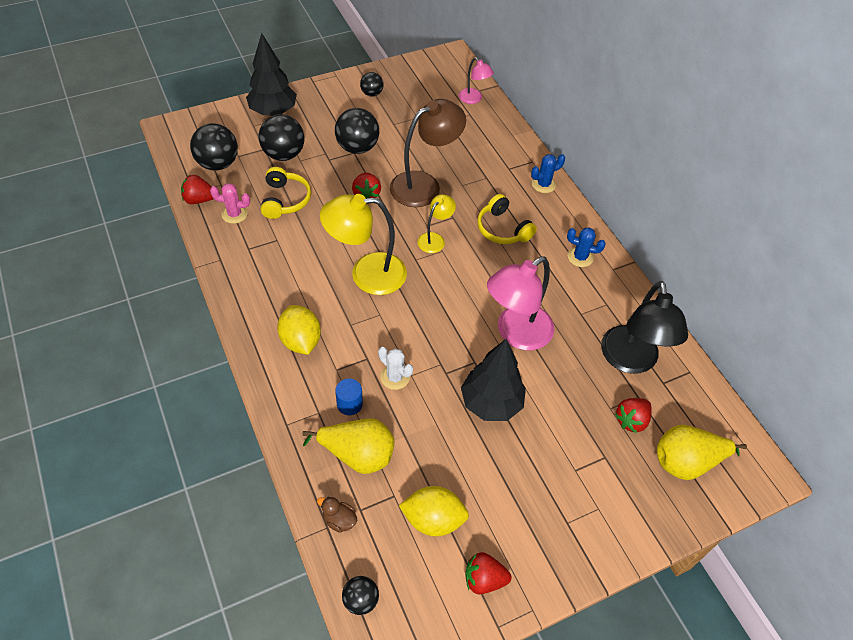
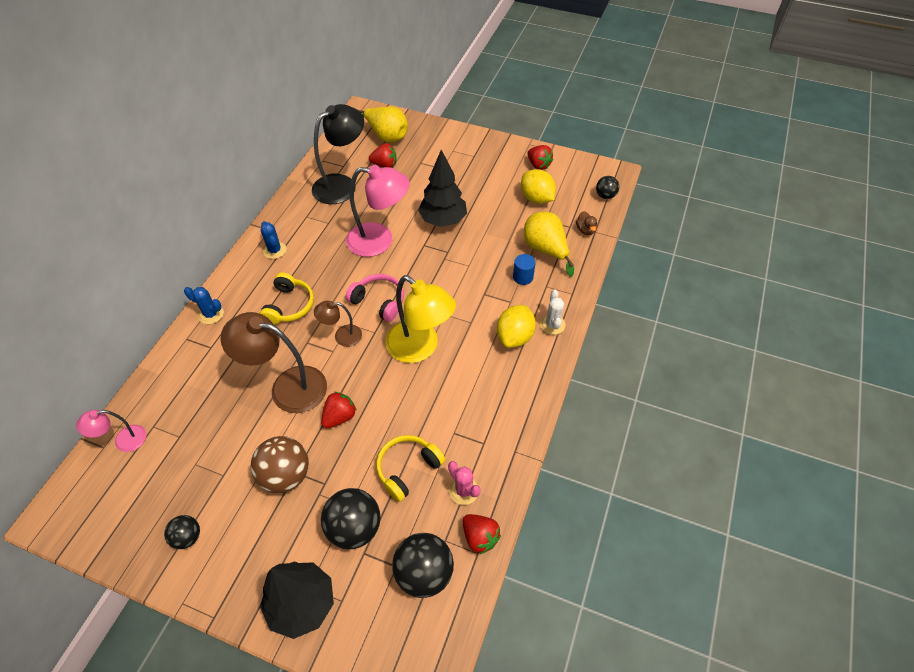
camera: 130 degrees left, 0 degrees up
black ball [335,108,379,154] -> brown ball [251,436,309,493]
white cactus [378,347,413,390] -> white cactus moved to [540,290,565,335]
yellow lamp [417,194,456,253] -> brown lamp [314,301,362,347]
pink lamp [459,57,494,104] -> pink lamp turned 120 degrees counterclockwise [76,410,146,452]
none -> pink headphones [346,274,404,322]

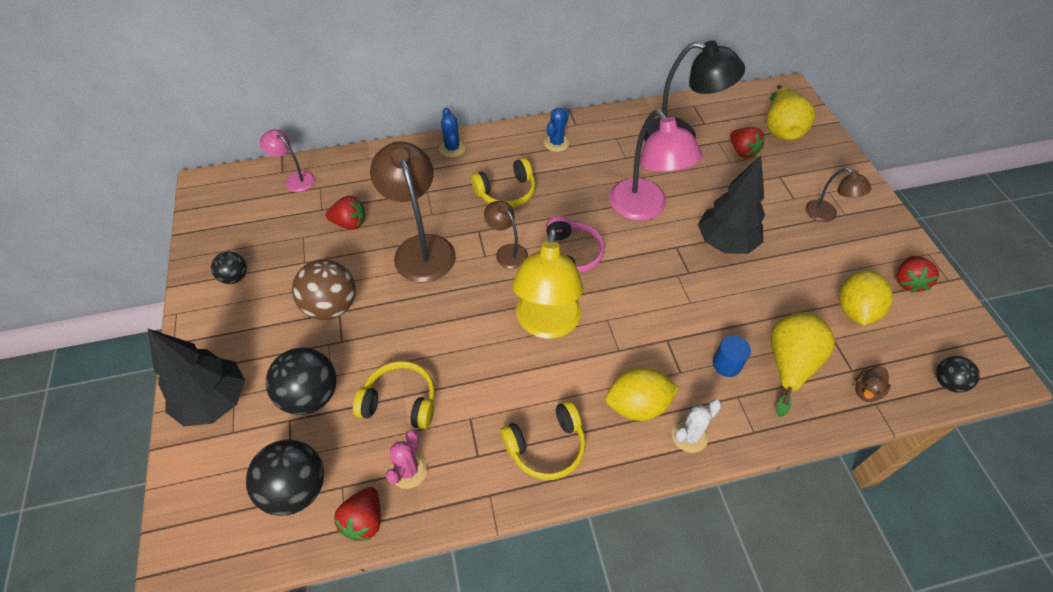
camera: 55 degrees right, 0 degrees up
red strawberry [321,392,357,428] -> red strawberry moved to [326,196,365,230]
none -> yellow headphones [501,401,586,480]
none -> brown lamp [805,168,871,222]

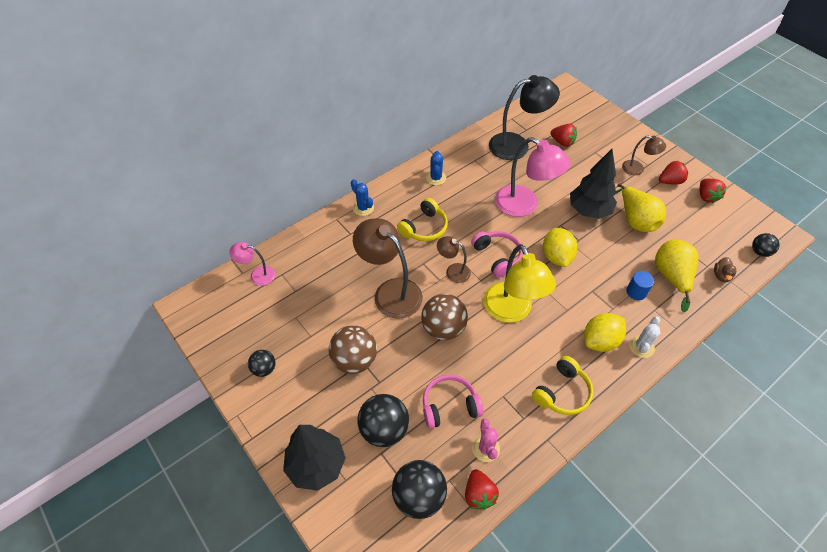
camera: 25 degrees left, 0 degrees up
red strawberry [326,196,365,230] -> red strawberry moved to [659,161,688,184]
yellow headphones [353,361,435,429] -> pink headphones [423,375,484,429]
yellow pear [766,85,816,141] -> yellow pear moved to [616,183,666,232]
yellow lemon [839,270,893,326] -> yellow lemon moved to [543,228,577,267]
none -> brown ball [421,294,468,340]

